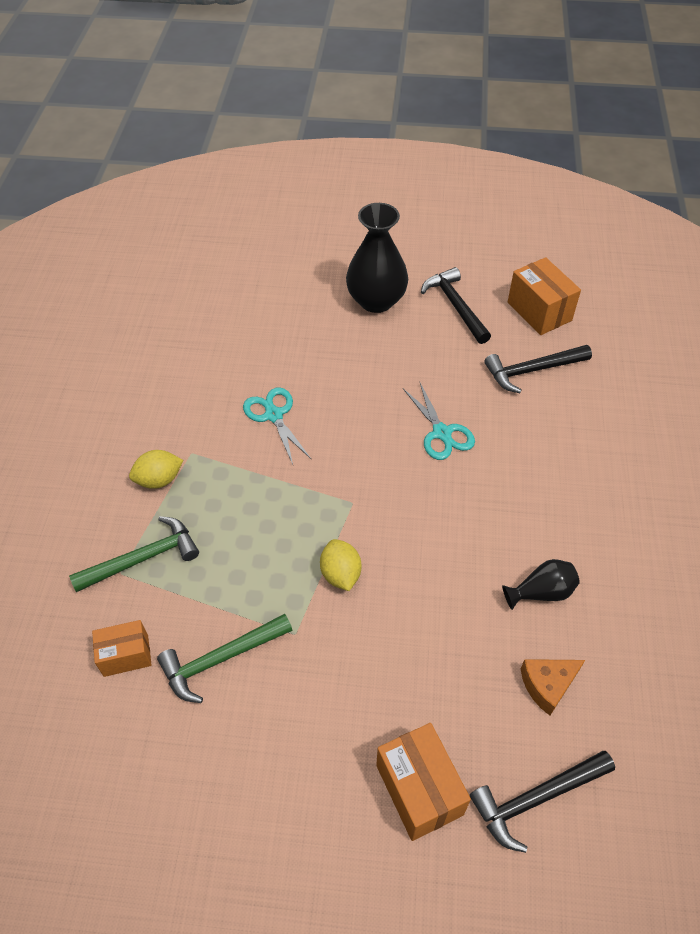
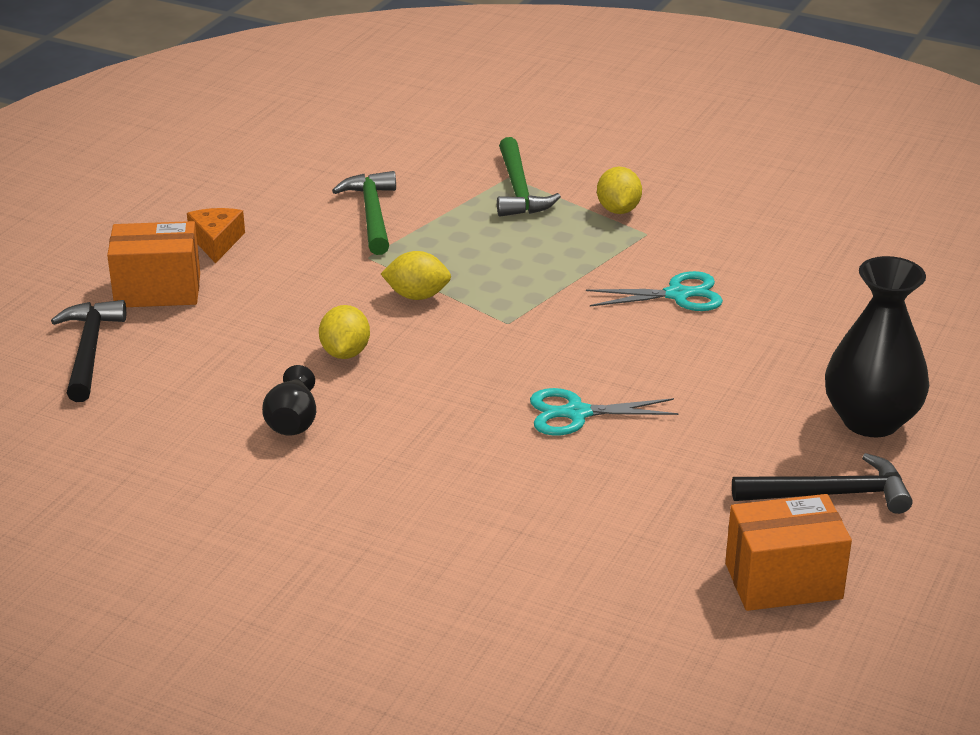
camera: 110 degrees right, 20 degrees down
orange box [92,620,152,677] -> none
black hammer [484,345,592,393] -> none
orange cheese [521,659,585,716] -> orange cheese moved to [187,208,245,263]
none -> yellow lemon [319,305,370,359]

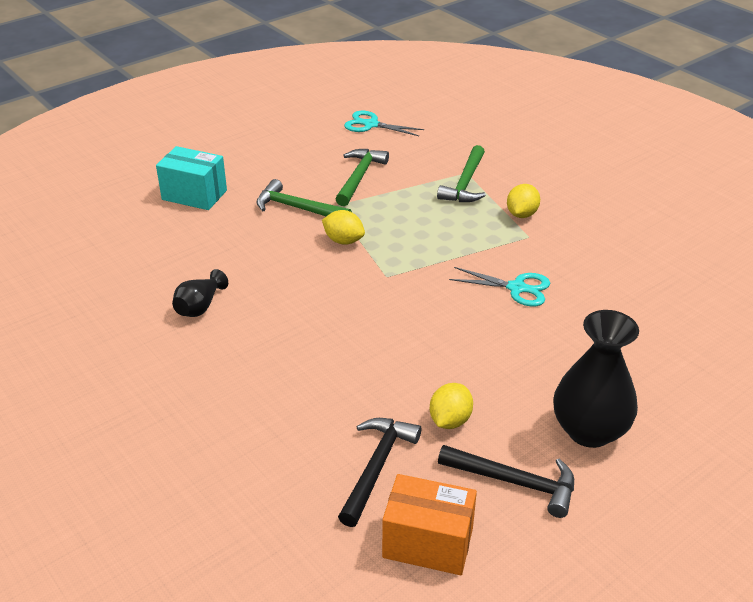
camera: 25 degrees right, 5 degrees up
black hammer [51,300,126,402] -> black hammer moved to [338,418,421,527]
orange box [107,221,200,307] -> turquoise box [156,146,227,210]
orange cheese [187,208,245,263] -> none
yellow lemon [319,305,370,359] -> yellow lemon moved to [430,383,473,429]
turquoise scissors [530,388,678,436] -> turquoise scissors moved to [344,111,424,136]
none -> green hammer [256,179,352,216]

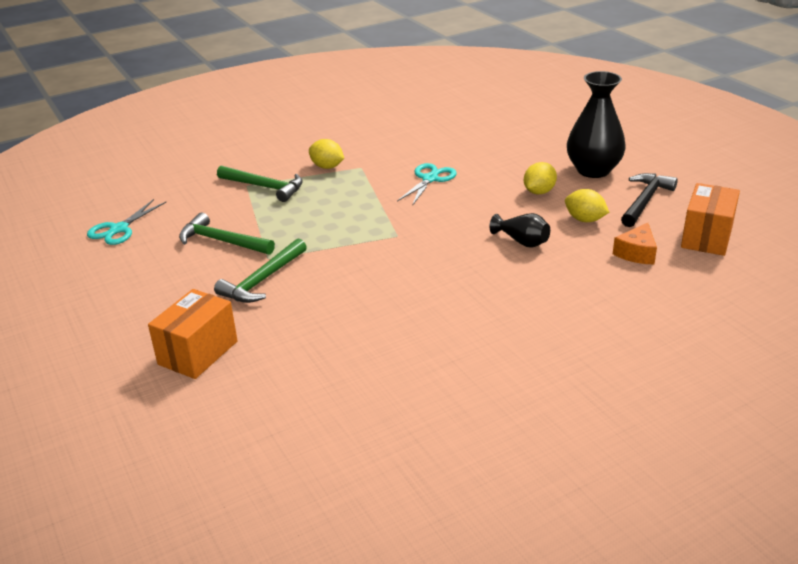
camera: 80 degrees left, 5 degrees down
turquoise box [156,146,227,210] -> orange box [148,289,238,379]
black vase [172,269,228,317] -> black vase moved to [489,213,550,247]
yellow lemon [322,210,365,245] -> yellow lemon moved to [524,162,557,195]
black hammer [338,418,421,527] -> orange cheese [613,223,657,264]

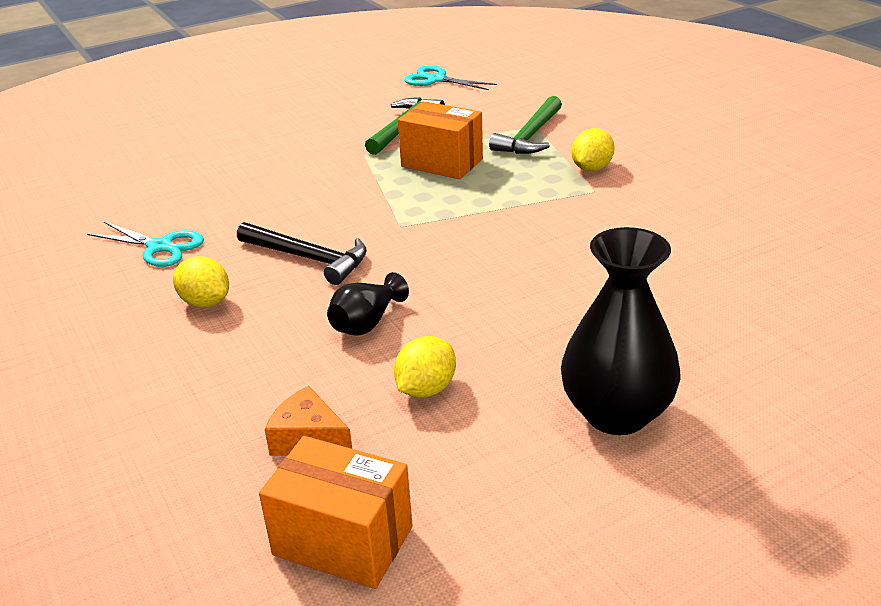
camera: 90 degrees right, 0 degrees up
orange box [148,289,238,379] -> orange box moved to [398,101,483,179]
green hammer [214,238,307,303] -> none
turquoise scissors [397,163,457,206] -> turquoise scissors moved to [87,222,204,267]
yellow lemon [524,162,557,195] -> yellow lemon moved to [173,256,229,308]
black hammer [621,173,678,227] -> black hammer moved to [237,222,367,285]

